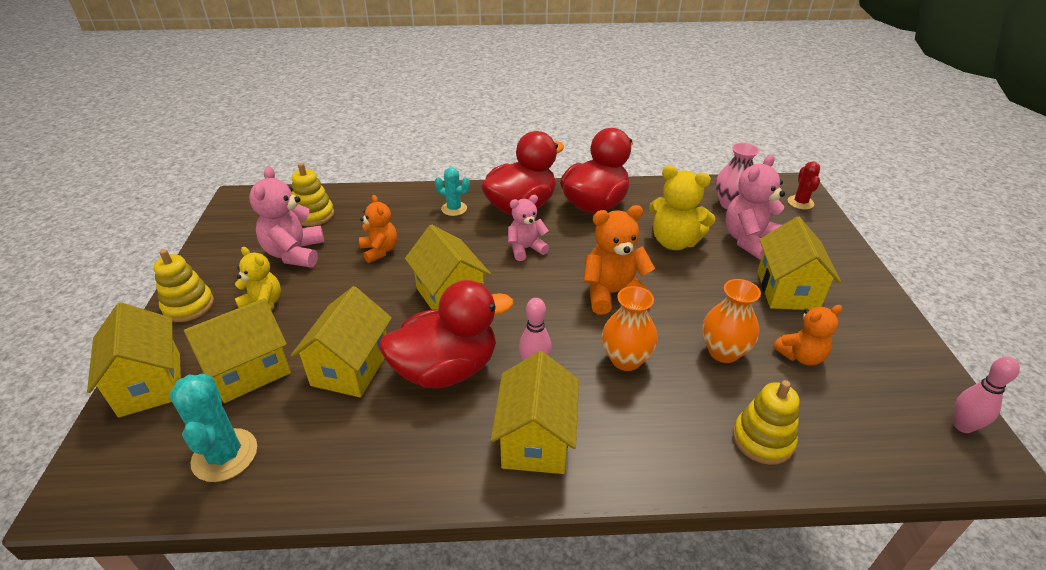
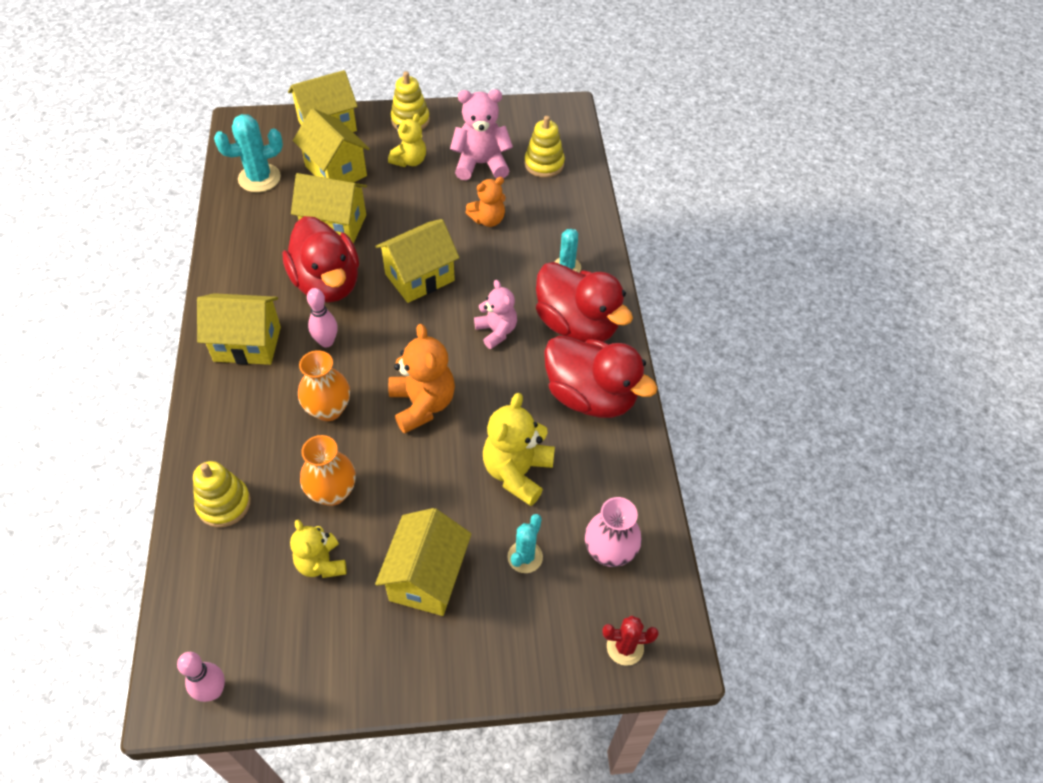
camera: 85 degrees right, 15 degrees up
pink teddy bear [725,154,785,260] -> turquoise cactus [507,514,543,573]
yellow house [757,217,841,310] -> yellow house turned 75 degrees counterclockwise [375,508,471,616]
orange teddy bear [773,305,842,365] -> yellow teddy bear [290,520,347,578]

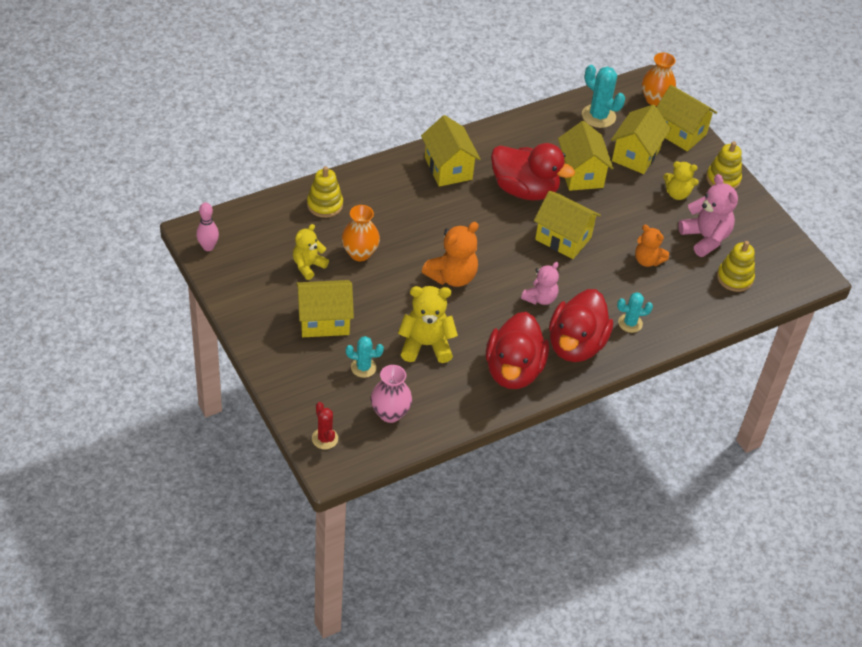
camera: 65 degrees right, 5 degrees down
red duck [282,216,359,302] -> red duck turned 105 degrees counterclockwise [491,143,575,201]
orange vase [298,350,350,421] -> orange vase moved to [642,53,676,106]
pink bowling pin [307,288,338,348] -> none

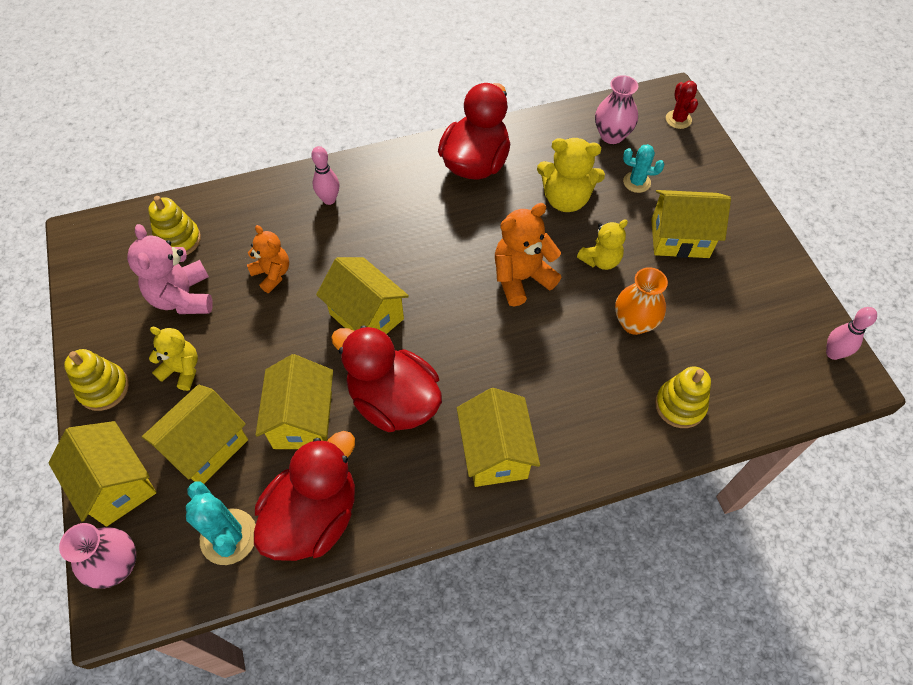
camera: 165 degrees left, 10 degrees up
yellow teddy bear [293,224,329,280] -> yellow teddy bear moved to [577,219,628,270]
pink teddy bear [521,262,559,305] -> none
red duck [549,289,613,362] -> red duck moved to [254,431,355,561]
turquoise cactus [617,292,653,333] -> pink bowling pin [311,146,339,205]
orange vase [642,53,676,106] -> pink vase [59,523,136,589]

